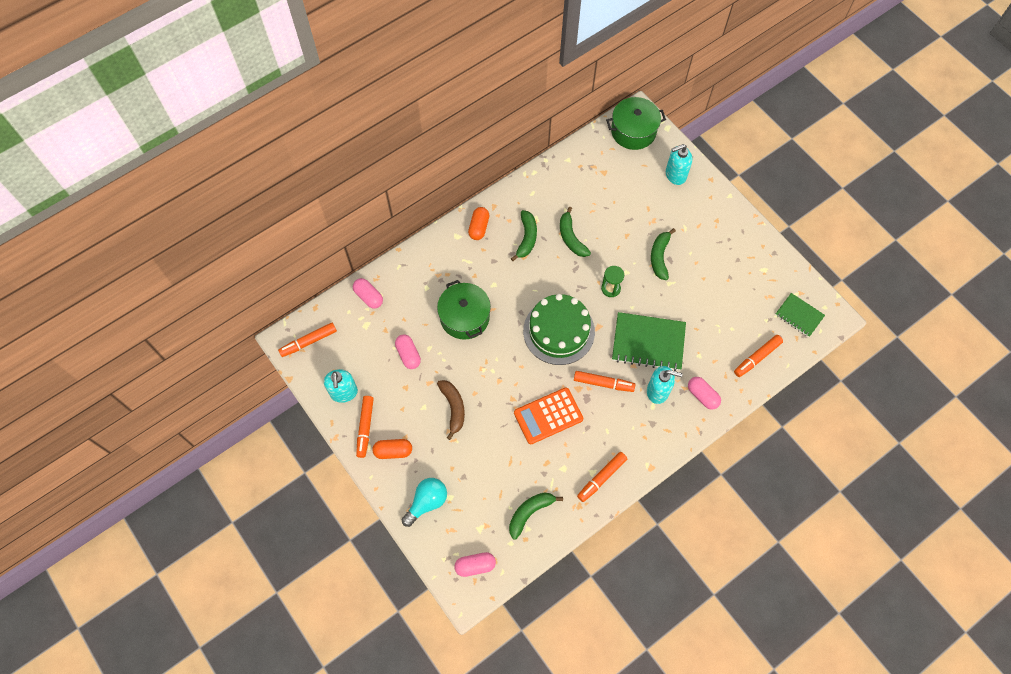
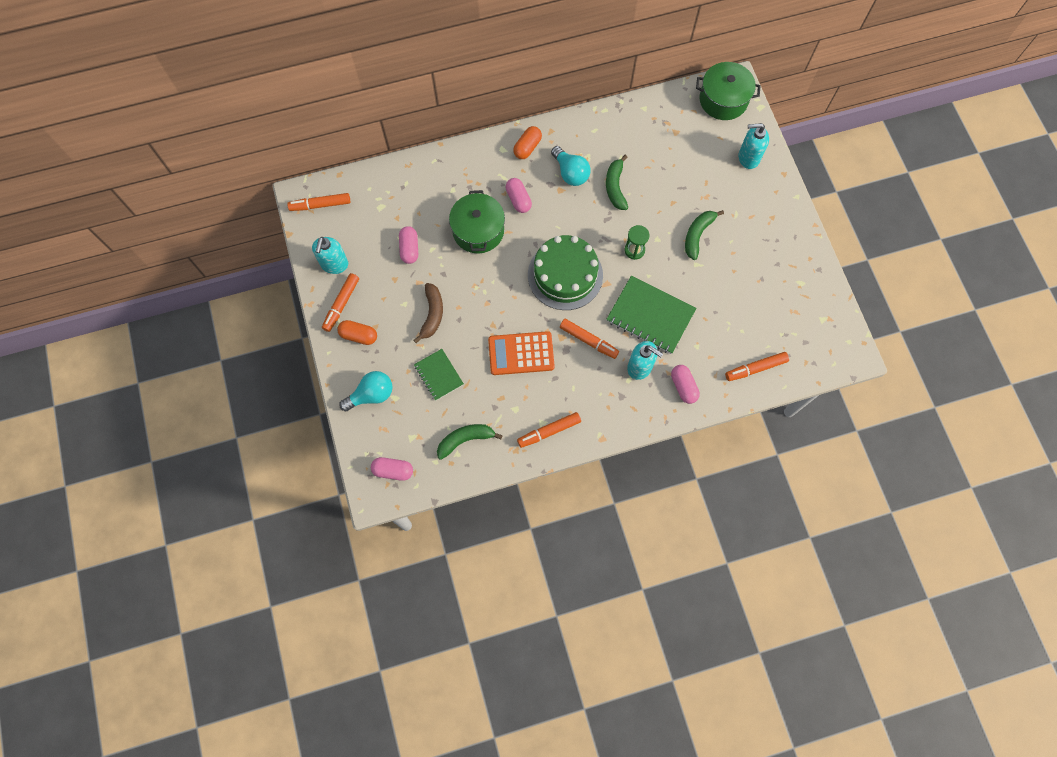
camera: 20 degrees right, 5 degrees up
pink capsule [353,278,383,309] -> pink capsule moved to [506,178,532,213]
green banana [511,210,537,261] -> turquoise light bulb [551,146,590,186]
green notebook [775,293,825,337] -> green notebook moved to [414,349,464,401]

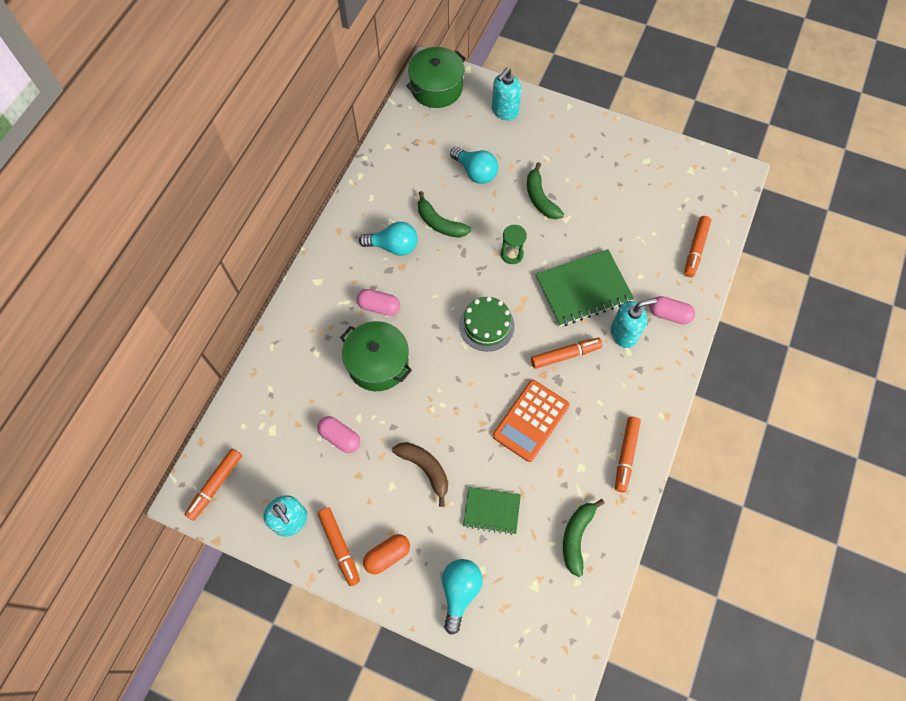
camera: 50 degrees left, 5 degrees down
pink capsule [371,457,413,481] -> none
orange capsule [513,126,542,159] -> none
green cake [528,235,603,310] -> green cake [459,296,515,352], size x0.64
none -> turquoise light bulb [450,147,498,184]

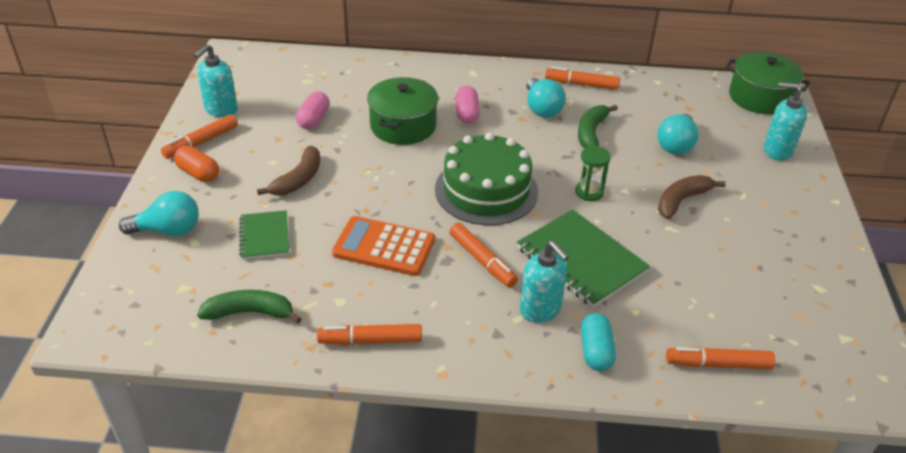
camera: 70 degrees right, 25 degrees down
orange marker [185,448,242,521] -> orange marker moved to [545,67,620,90]
green cake [459,296,515,352] -> green cake [435,133,538,225], size x1.55
green banana [527,162,564,219] -> brown banana [658,175,726,219]
pink capsule [650,296,695,324] -> turquoise capsule [581,313,616,371]

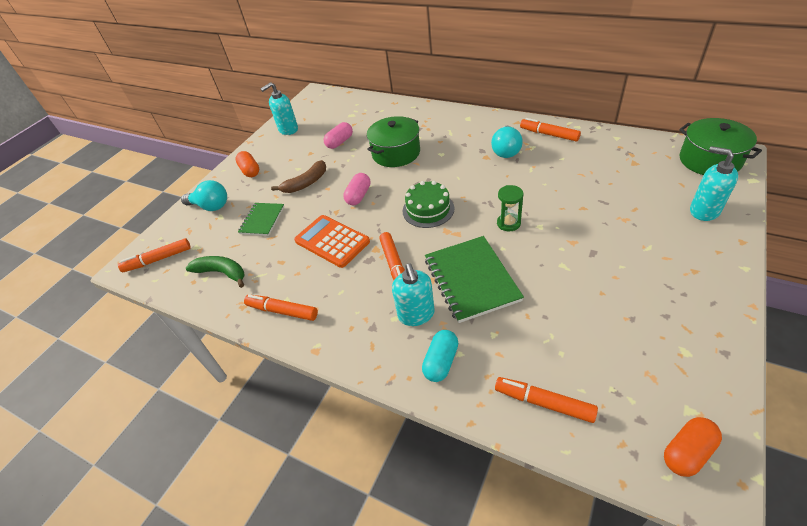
camera: 30 degrees right, 5 degrees up
orange marker [161,114,238,159] -> orange marker moved to [118,238,191,273]
green cake [435,133,538,225] -> green cake [403,181,454,228], size x0.64
pink capsule [455,86,480,124] -> pink capsule moved to [343,173,371,205]
green banana [578,105,618,148] -> none
turquoise light bulb [657,114,699,154] -> none
brown banana [658,175,726,219] -> none
none -> orange capsule [664,417,722,477]

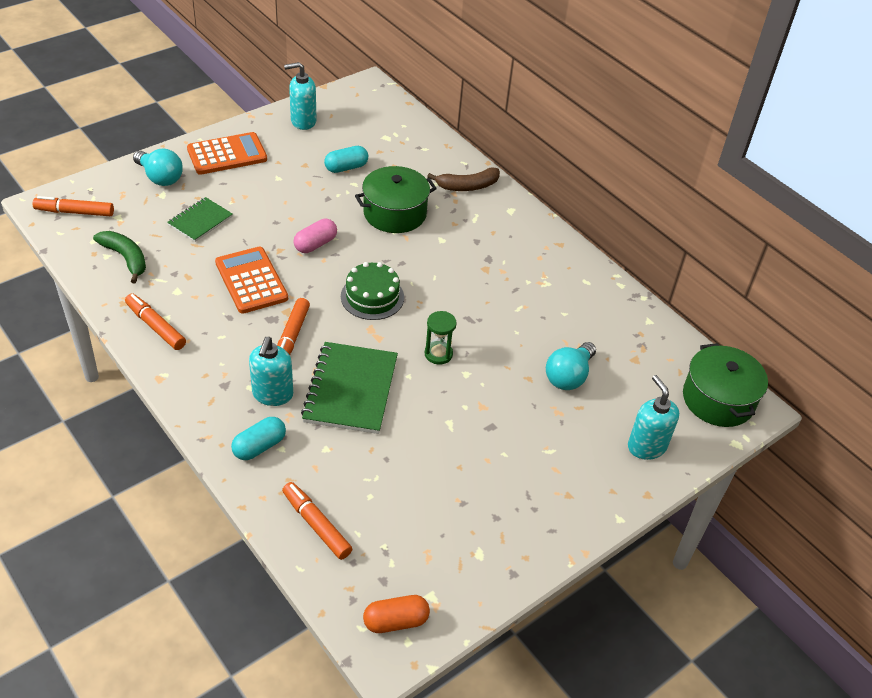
camera: 15 degrees right, 0 degrees up
orange capsule [235,151,259,177] -> orange calculator [187,132,267,175]
brown banana [271,160,326,193] -> brown banana moved to [427,167,500,191]
pink capsule [324,122,353,149] -> turquoise capsule [324,146,368,173]
turquoise light bulb [491,126,523,158] -> turquoise light bulb moved to [546,342,596,390]
orange marker [520,118,581,141] -> none

